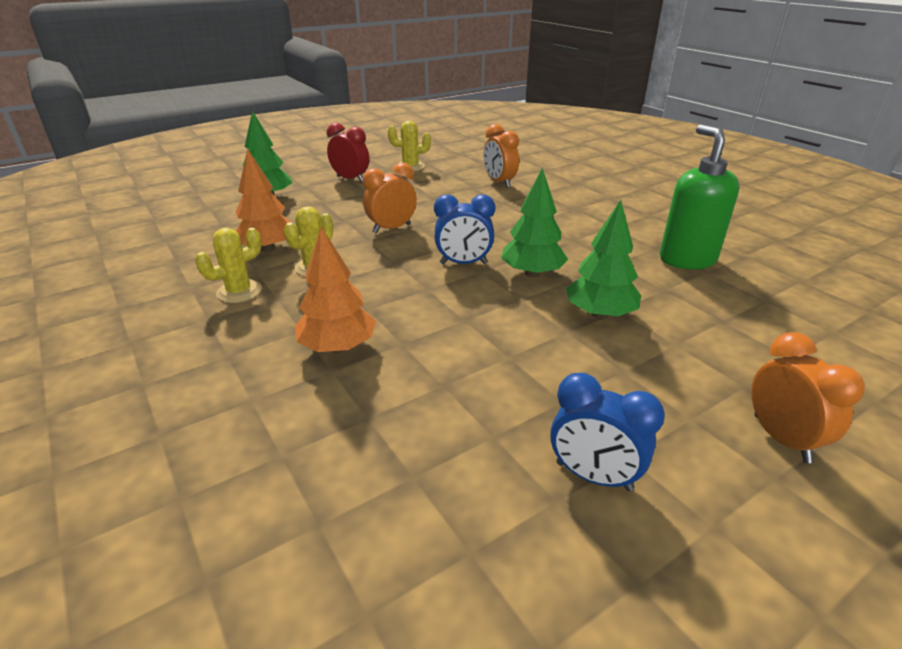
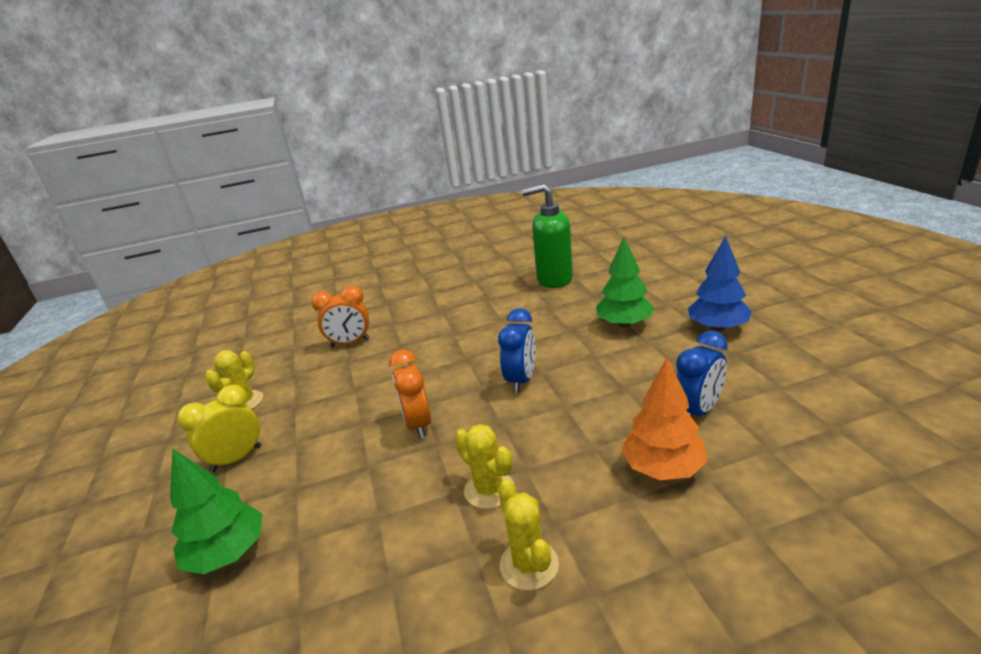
camera: 70 degrees left, 5 degrees down
orange tree [236,149,292,252] -> none
red clock [327,123,369,183] -> yellow clock [177,384,261,472]
green tree [501,168,568,277] -> none
blue clock [550,373,665,491] -> blue clock moved to [676,331,728,417]
orange clock [751,332,865,463] -> none
none -> blue tree [688,236,752,332]

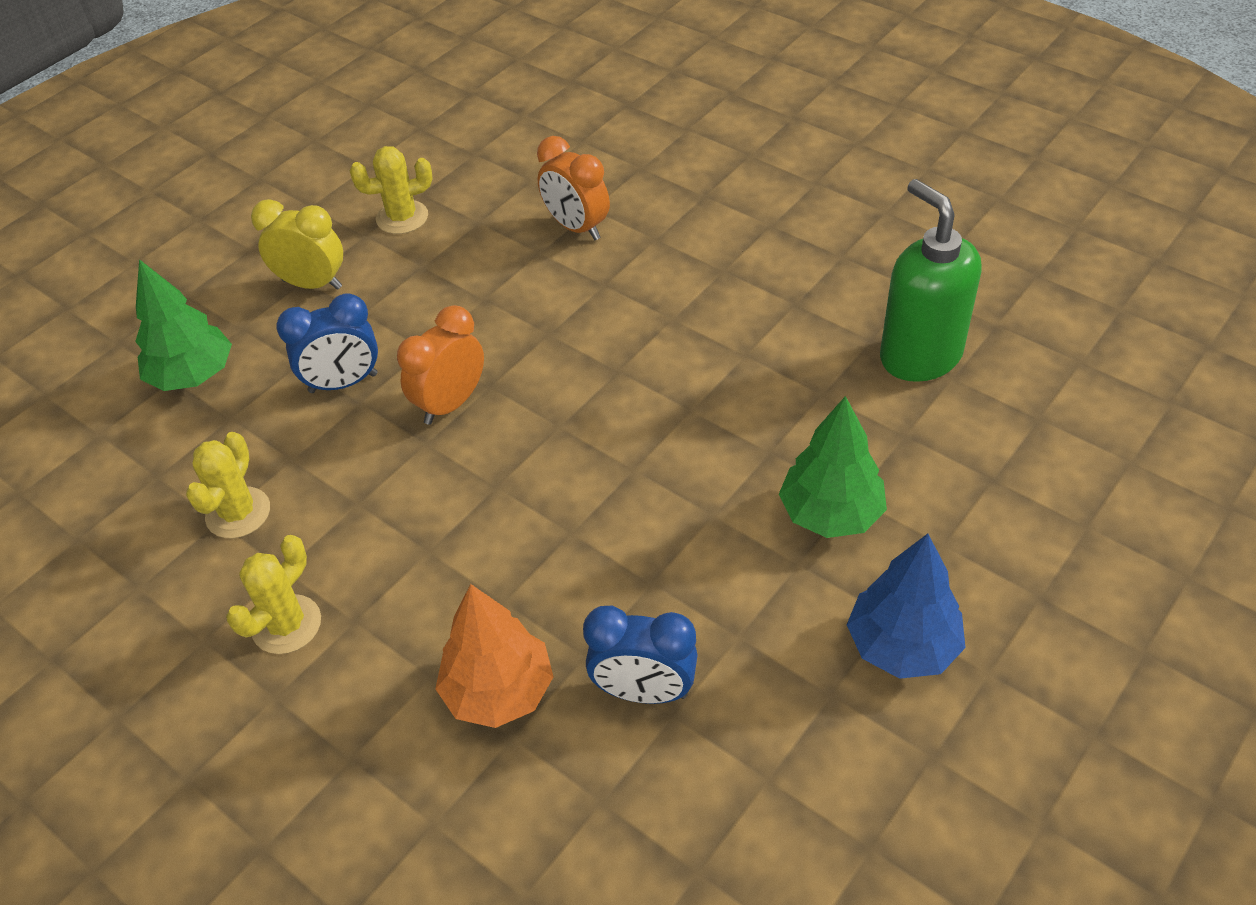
camera: 55 degrees right, 20 degrees up
yellow cactus [454,424,514,509] -> yellow cactus moved to [186,432,270,538]
blue clock [498,308,536,393] -> blue clock moved to [276,293,378,393]

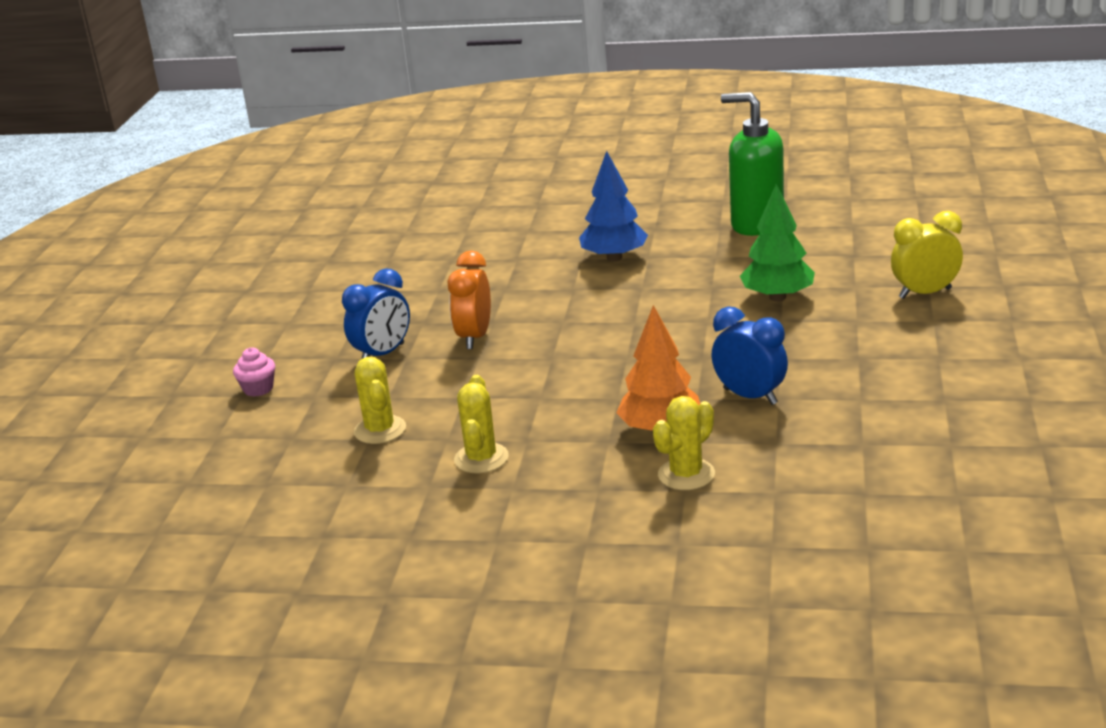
camera: 30 degrees left, 20 degrees down
green tree [135,259,232,391] -> pink cupcake [233,348,275,397]
yellow clock [251,199,343,290] -> yellow clock moved to [891,211,963,299]
yellow cactus [350,146,433,234] -> yellow cactus moved to [653,396,715,490]
orange clock [537,136,610,240] -> none
blue clock [583,606,698,704] -> blue clock turned 120 degrees counterclockwise [711,307,788,405]
blue tree [847,534,966,679] -> blue tree moved to [579,151,648,261]

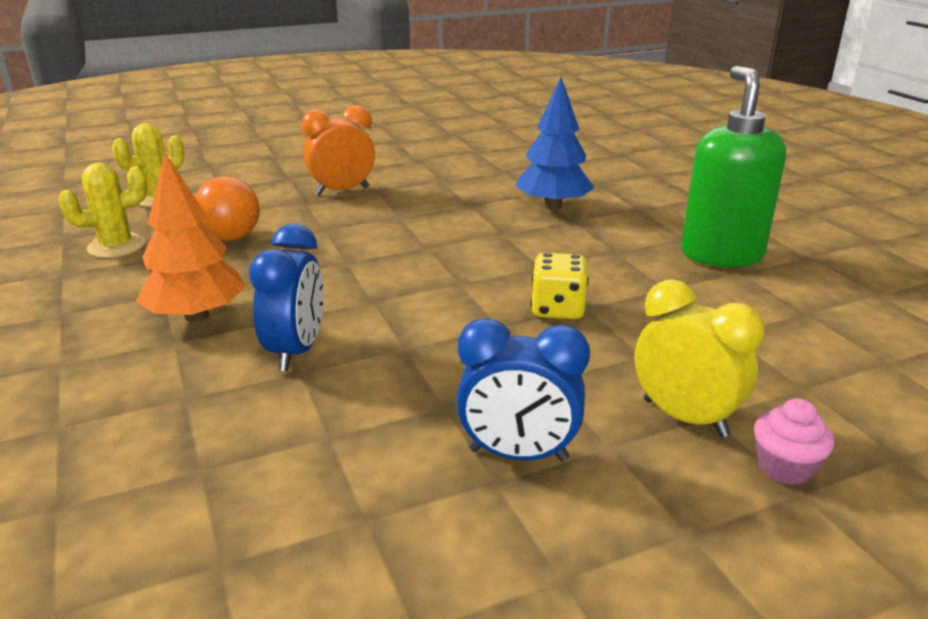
camera: 55 degrees right, 0 degrees up
pink cupcake [233,348,275,397] -> pink cupcake moved to [754,398,834,485]
blue clock [342,268,410,359] -> blue clock moved to [456,318,590,461]
yellow cactus [653,396,715,490] -> none
green tree [740,184,815,301] -> yellow dice [531,253,589,319]
none -> orange ball [195,176,260,241]

